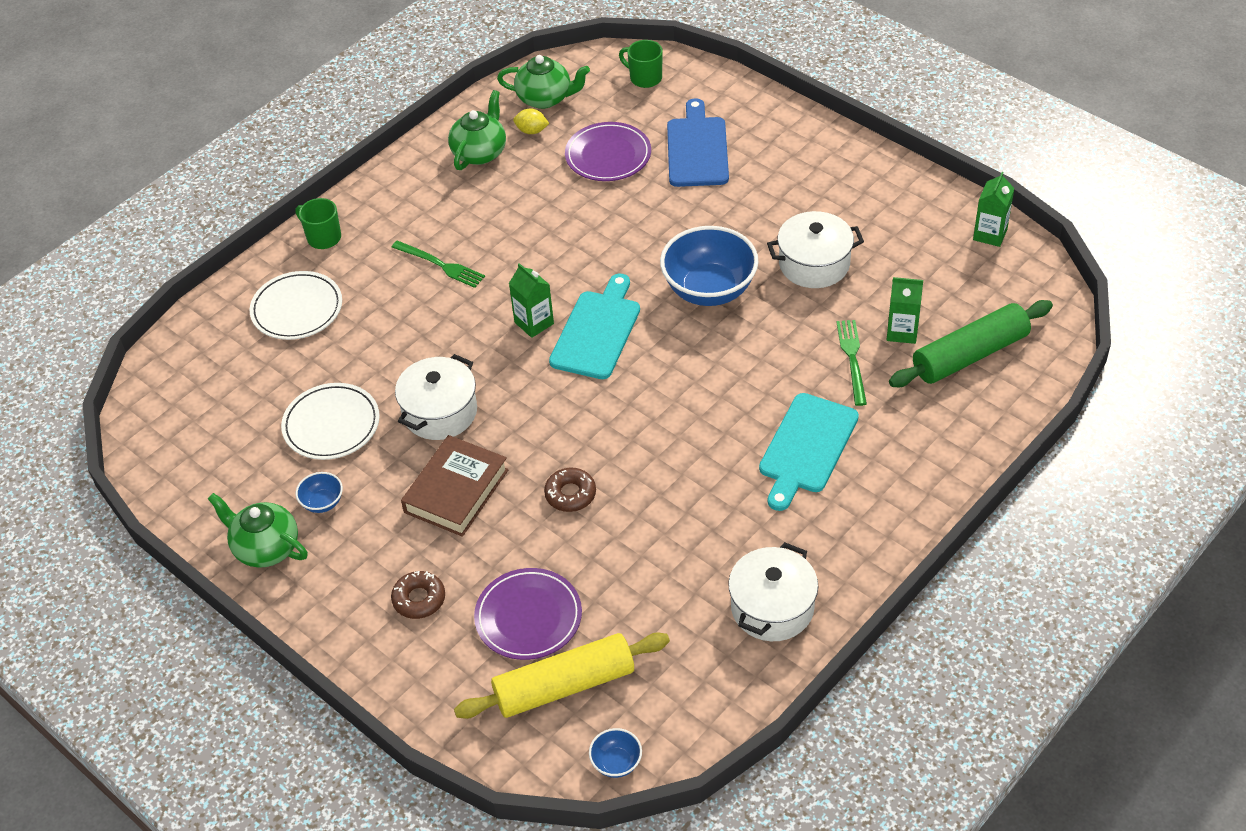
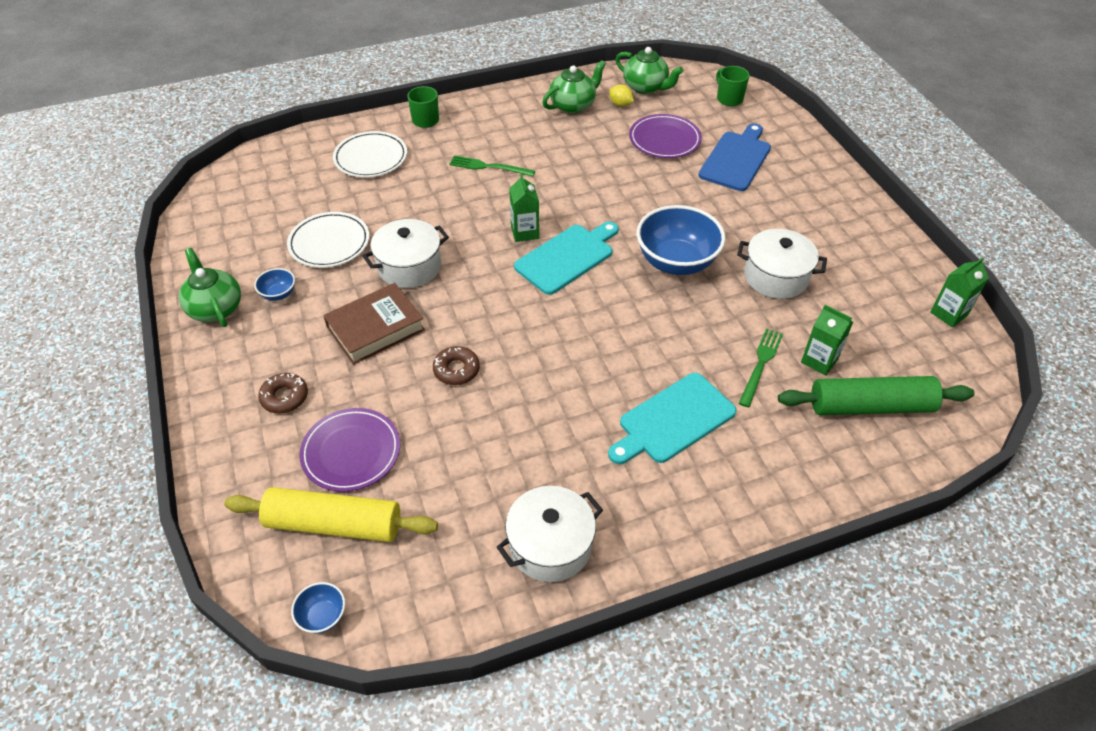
camera: 25 degrees right, 0 degrees up
green fork [392,241,485,288] -> green fork turned 135 degrees clockwise [449,155,535,177]

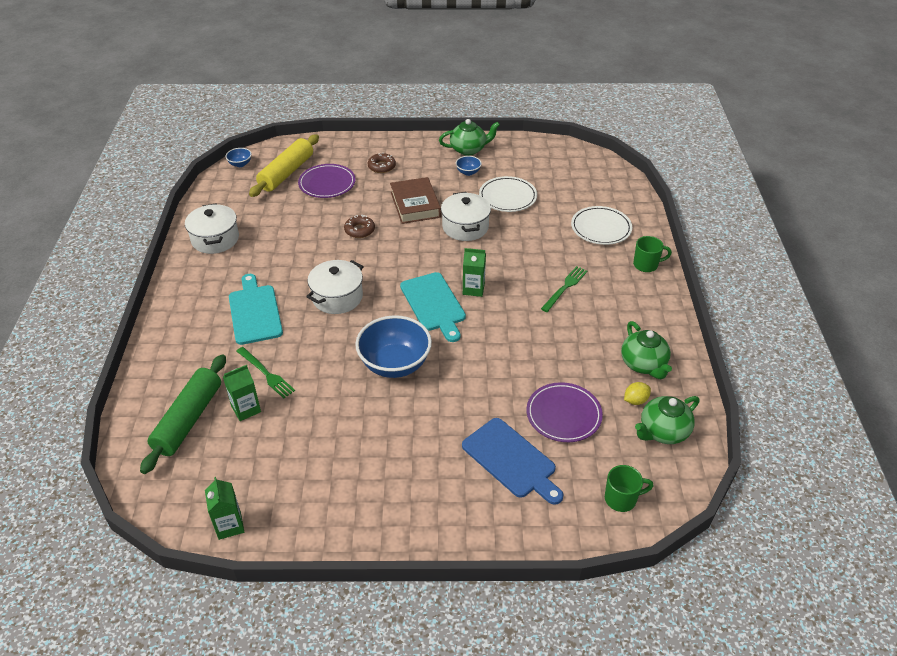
camera: 110 degrees right, 5 degrees down
white pot [737,229,827,299] -> white pot moved to [306,260,364,314]

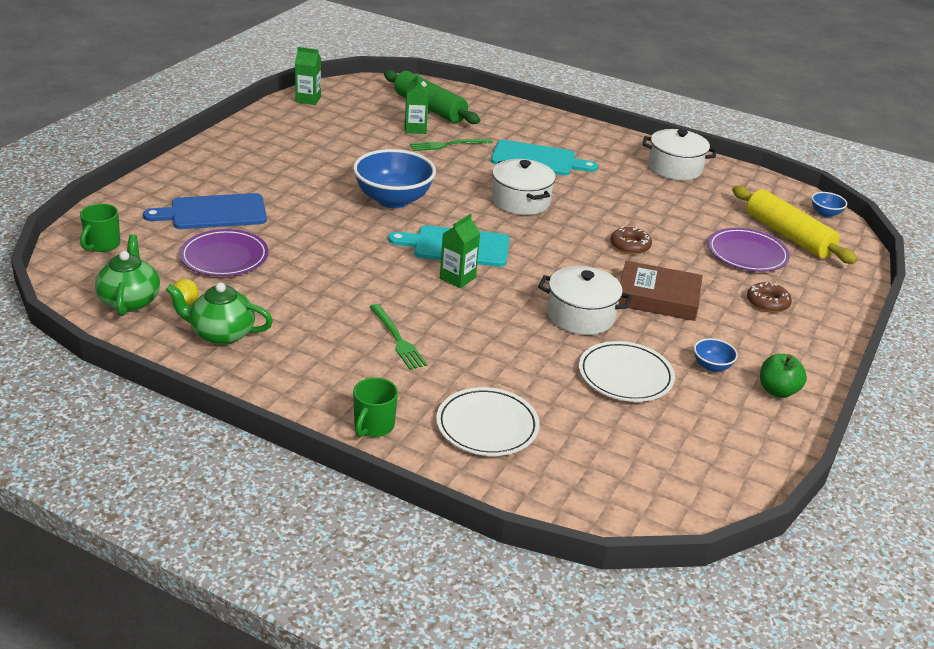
camera: 115 degrees right, 10 degrees down
green teapot [439,119,500,156] -> green apple [760,354,807,398]

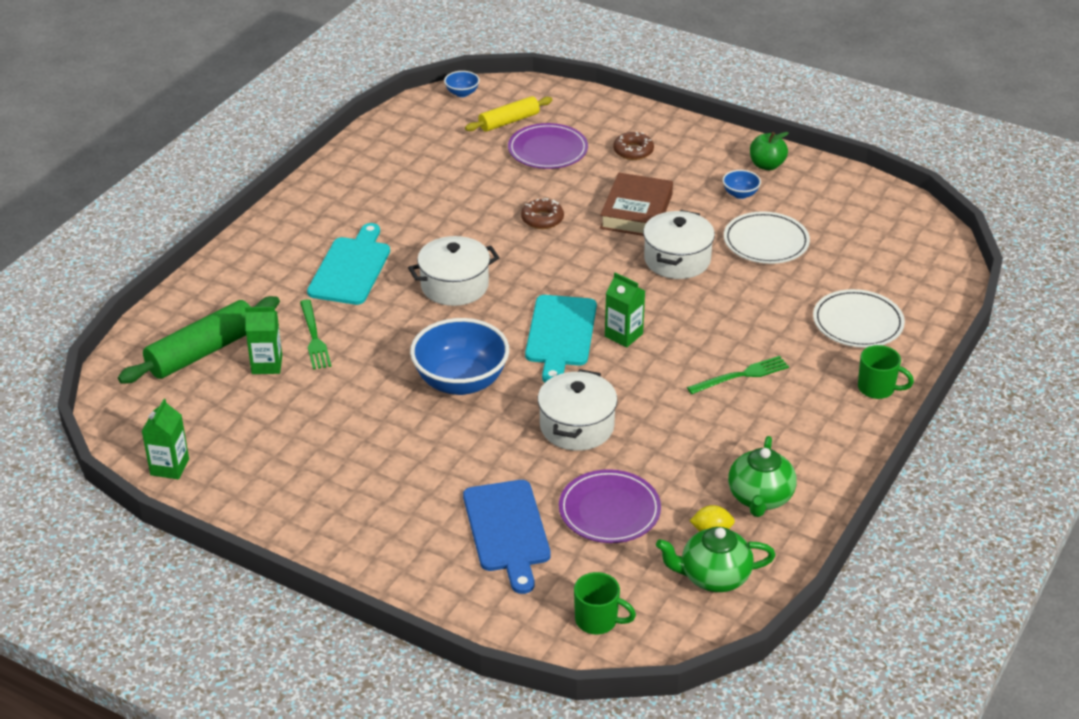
camera: 85 degrees left, 5 degrees up
white pot [642,129,717,180] -> white pot moved to [538,369,618,451]
yellow rolling pin [732,186,857,264] -> yellow rolling pin [465,96,552,132], size x0.63

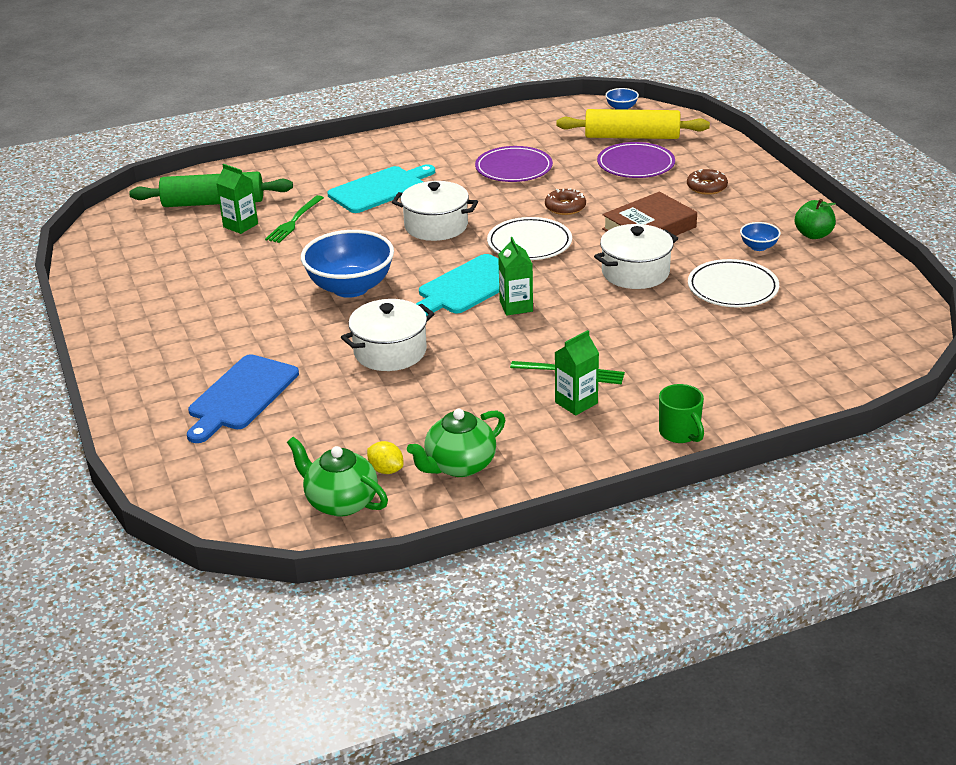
camera: 40 degrees right, 5 degrees down
green carton [142,399,189,479] -> green carton moved to [555,330,599,416]
yellow rolling pin [465,96,552,132] -> yellow rolling pin [556,109,710,139], size x1.58
purple plate [559,469,661,543] -> purple plate moved to [475,146,553,182]
green mug [574,572,636,634] -> none
white plate [813,289,905,348] -> white plate moved to [487,217,572,260]

